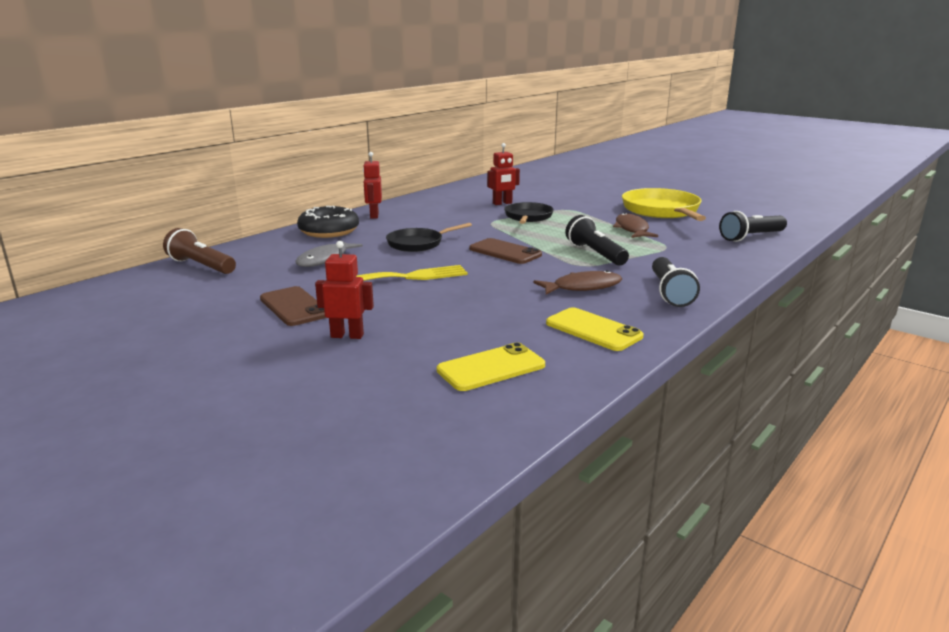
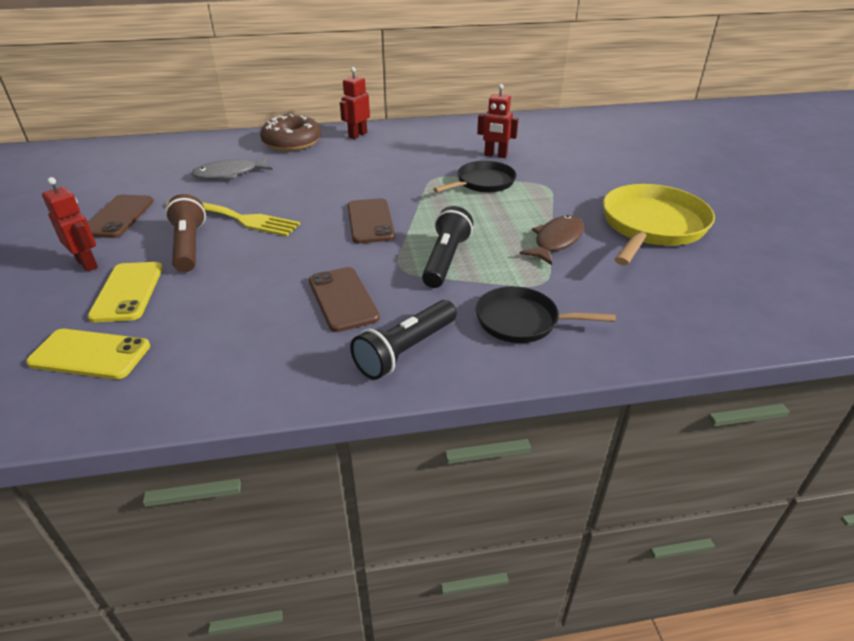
camera: 40 degrees right, 15 degrees up
brown flashlight [163,228,236,274] -> brown flashlight moved to [165,194,206,272]
black donut [297,206,359,238] -> brown donut [260,114,321,151]
black pan [386,223,472,252] -> black pan moved to [476,286,616,343]
brown fish [533,270,622,295] -> brown phone [309,267,380,332]
yellow phone [546,307,644,351] -> yellow phone moved to [88,262,163,322]
black flashlight [719,211,787,242] -> none

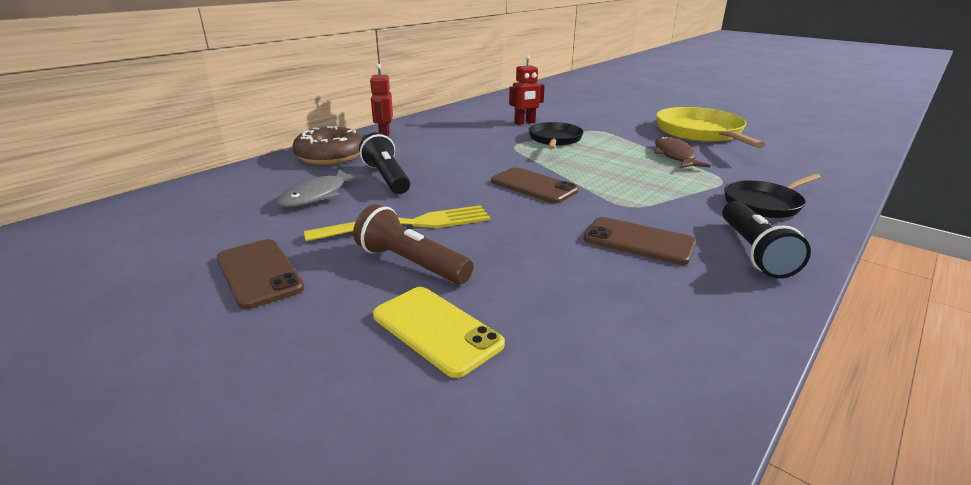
camera: 40 degrees left, 10 degrees down
yellow phone [26,329,150,379] -> none
red robot [42,177,98,272] -> none
black flashlight [422,206,473,288] -> black flashlight moved to [359,132,410,194]

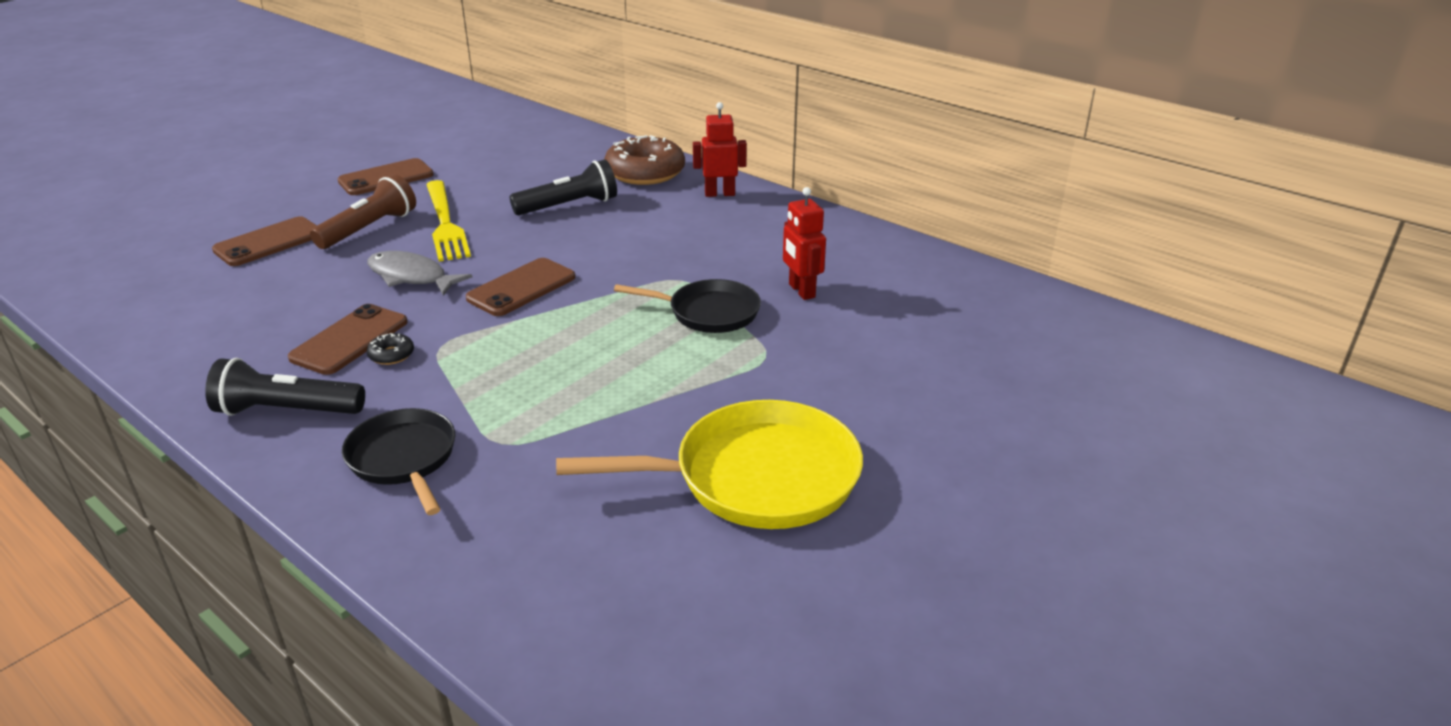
camera: 90 degrees right, 5 degrees up
grey fish [277,169,365,208] -> grey fish moved to [367,251,472,296]
yellow phone [373,287,505,378] -> brown phone [212,216,317,266]
brown fish [654,136,711,168] -> none
none -> black donut [367,333,414,365]

